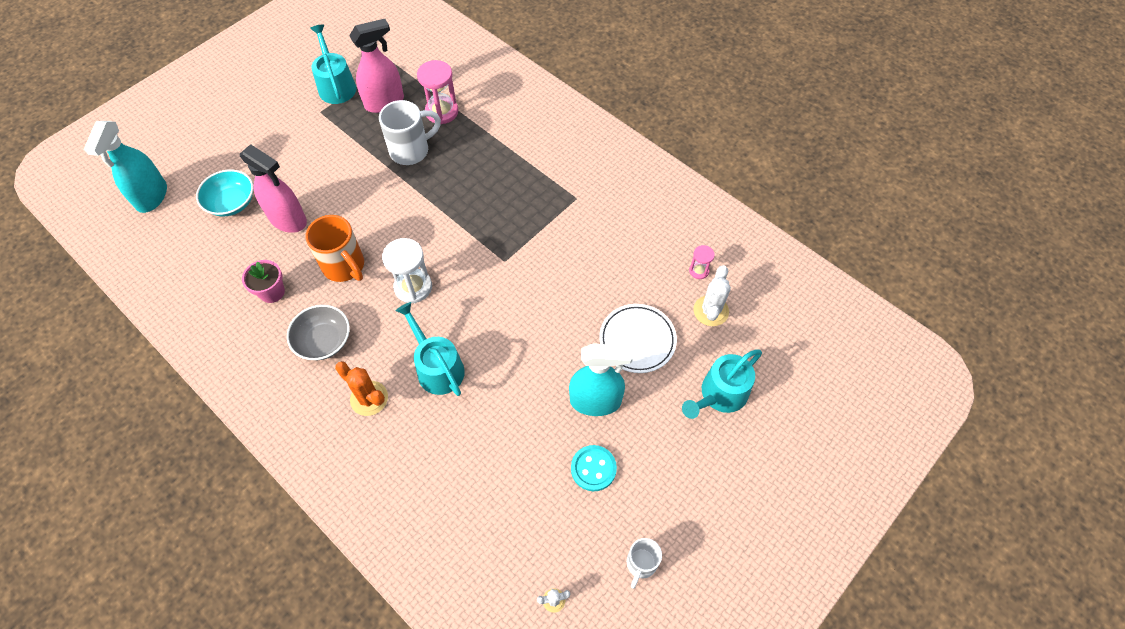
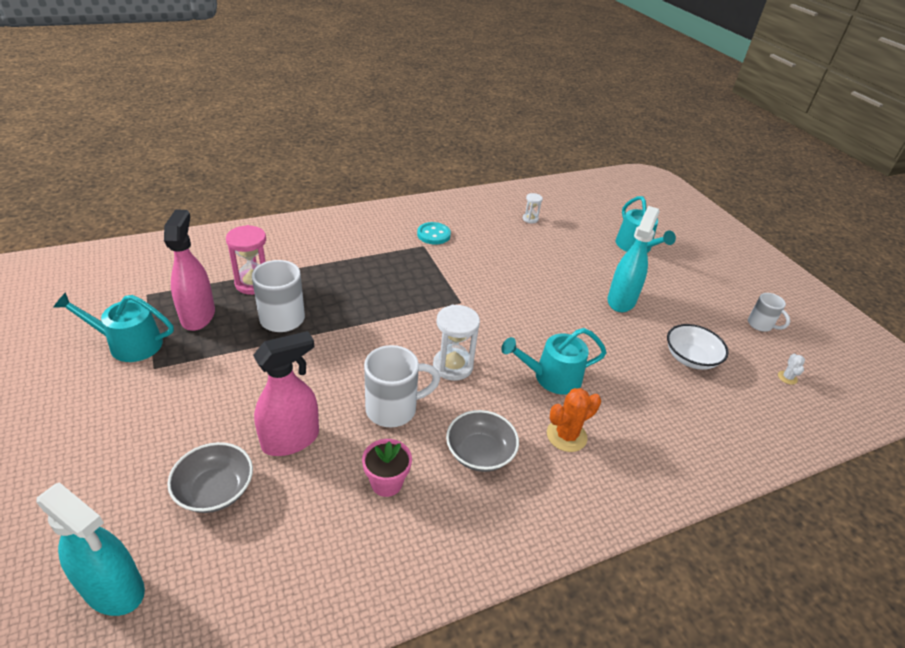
camera: 70 degrees left, 20 degrees down
turquoise bowl [196,169,253,216] -> grey bowl [167,442,253,513]
orange mug [305,215,364,282] -> white mug [364,345,440,428]
turquoise button [571,445,617,491] -> turquoise button moved to [417,222,451,245]
white plate [599,304,677,373] -> none
pink hourglass [689,245,715,279] -> white hourglass [523,193,543,223]
white cactus [693,265,731,326] -> none
none -> white bowl [667,324,729,370]

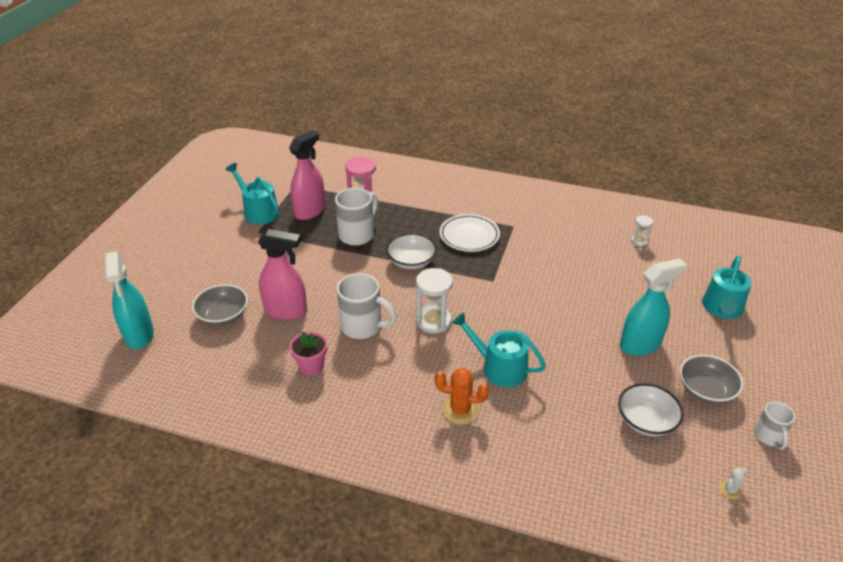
camera: 45 degrees right, 0 degrees up
turquoise button [417,222,451,245] -> none
grey bowl [446,410,519,472] -> grey bowl moved to [680,355,743,404]
none -> white bowl [386,233,437,269]
none -> white plate [440,214,500,252]

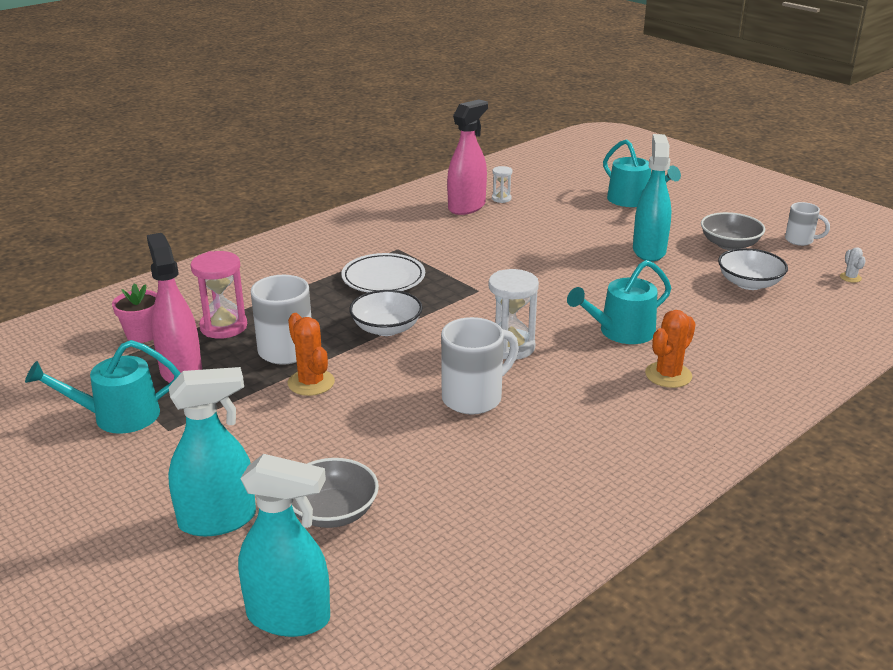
camera: 60 degrees left, 10 degrees down
pink spray bottle [258,229,307,320] -> pink spray bottle moved to [447,99,488,215]
pink flower pot [290,331,327,375] -> pink flower pot moved to [112,283,157,343]
none -> turquoise spray bottle [168,367,256,536]
none -> orange cactus [288,313,335,396]

